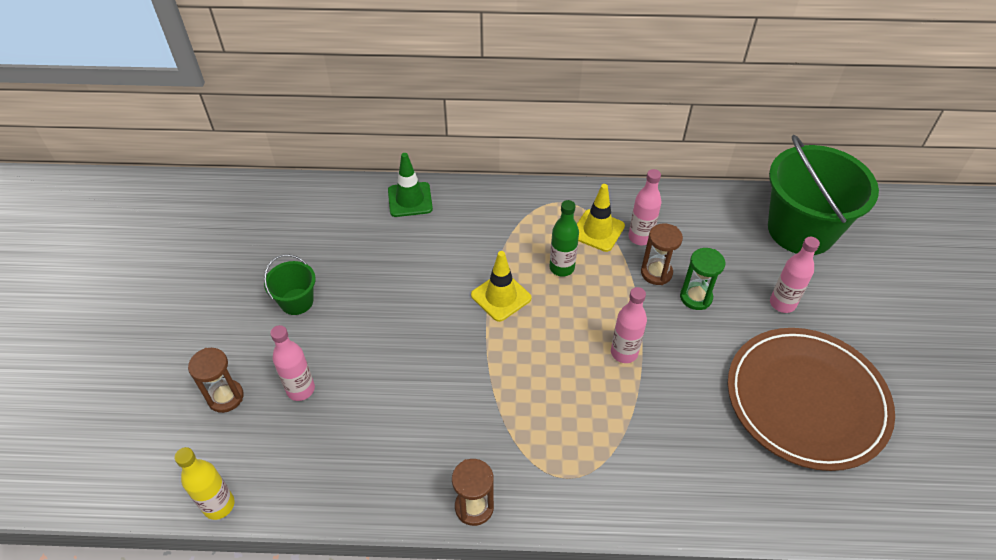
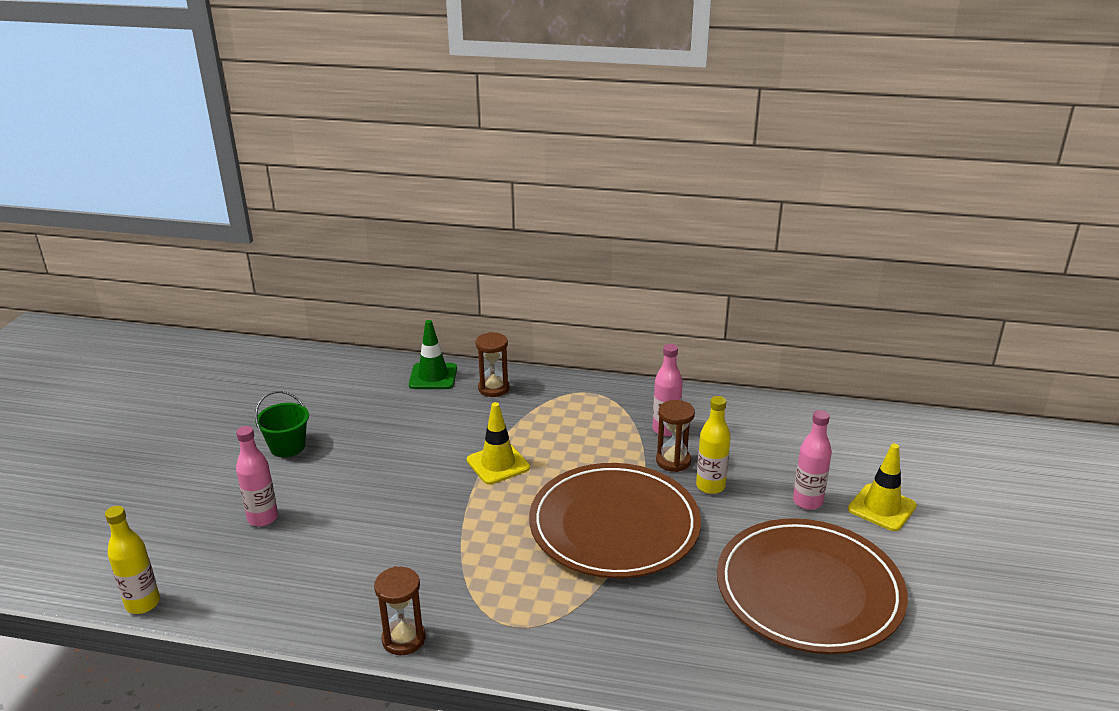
camera: 10 degrees right, 20 degrees down
brown hourglass [188,348,244,413] -> brown hourglass moved to [476,332,510,397]
green bottle [549,200,579,277] -> none
yellow traffic cone [577,184,625,252] -> yellow traffic cone moved to [848,444,917,531]
pink bottle [611,287,647,363] -> brown plate [529,463,701,578]
green hourglass [680,248,725,310] -> yellow bottle [696,396,731,494]
green bucket [768,135,879,255] -> none

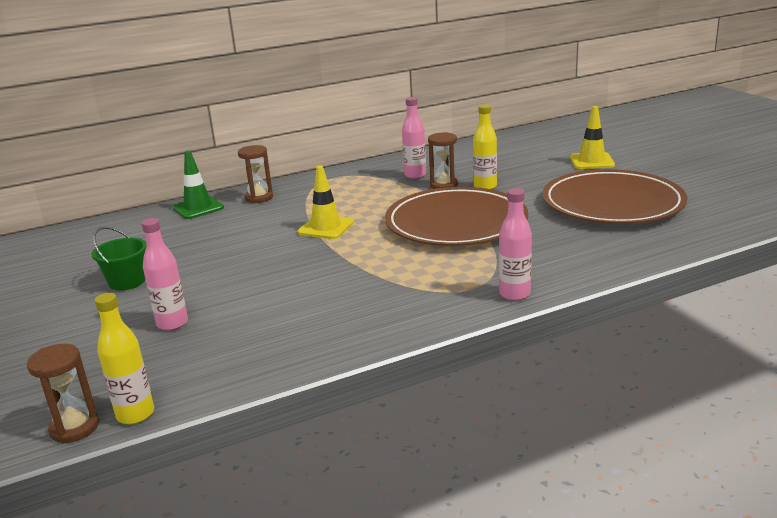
camera: 35 degrees left, 5 degrees down
brown hourglass [374,566,426,655] -> brown hourglass moved to [27,344,99,444]
pink bottle [793,410,832,510] -> pink bottle moved to [499,188,532,301]

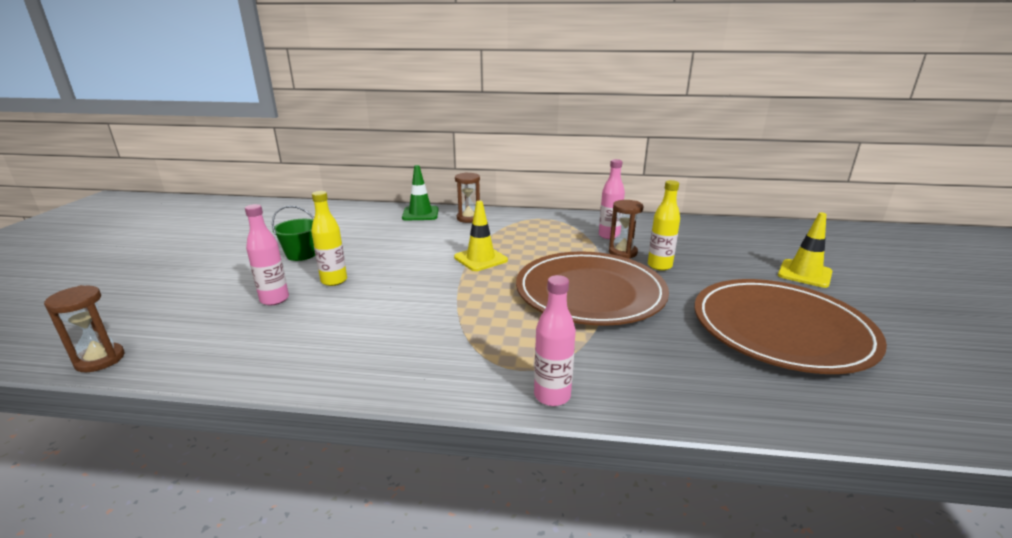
camera: 30 degrees right, 0 degrees up
yellow bottle [94,293,154,424] -> yellow bottle moved to [311,191,347,286]

